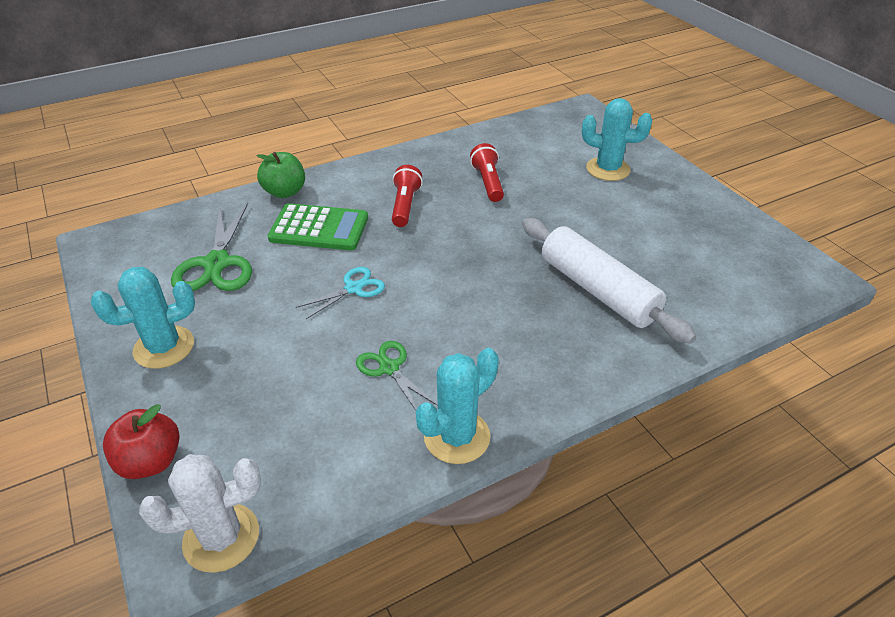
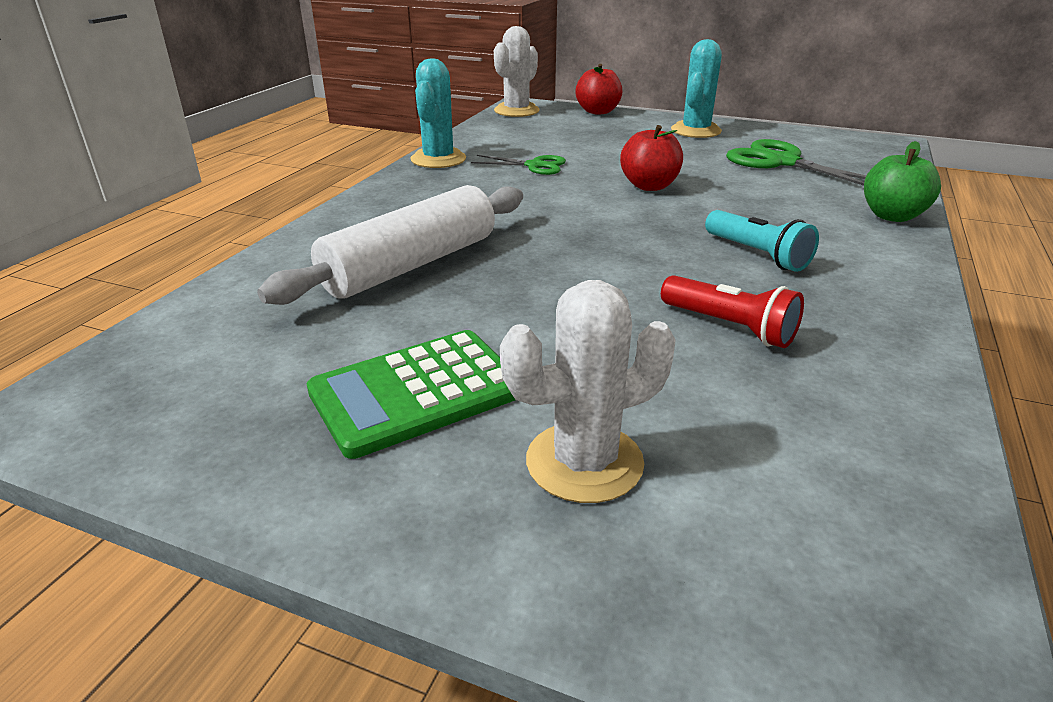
camera: 140 degrees right, 10 degrees down
green calculator [268,203,368,250] -> green calculator moved to [307,330,515,459]
turquoise scissors [296,267,385,319] -> red apple [620,125,683,191]
red flashlight [392,165,423,227] -> turquoise flashlight [705,210,819,272]
white rolling pin [522,218,696,344] -> white rolling pin turned 60 degrees counterclockwise [257,185,523,305]
turquoise cactus [582,98,652,181] -> white cactus [500,280,676,503]

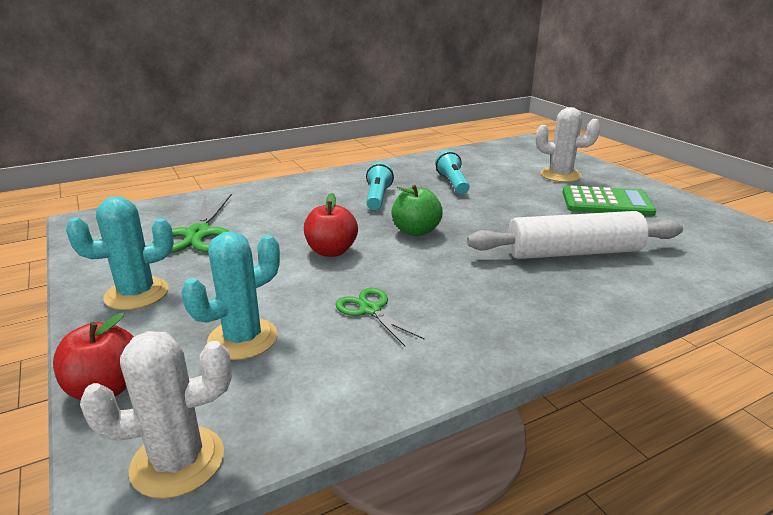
camera: 140 degrees left, 5 degrees down
turquoise cactus [410,58,466,168] -> turquoise cactus moved to [181,231,280,360]
red flashlight [661,275,804,348] -> turquoise flashlight [435,150,470,194]
green apple [864,141,941,222] -> green apple moved to [391,185,443,236]

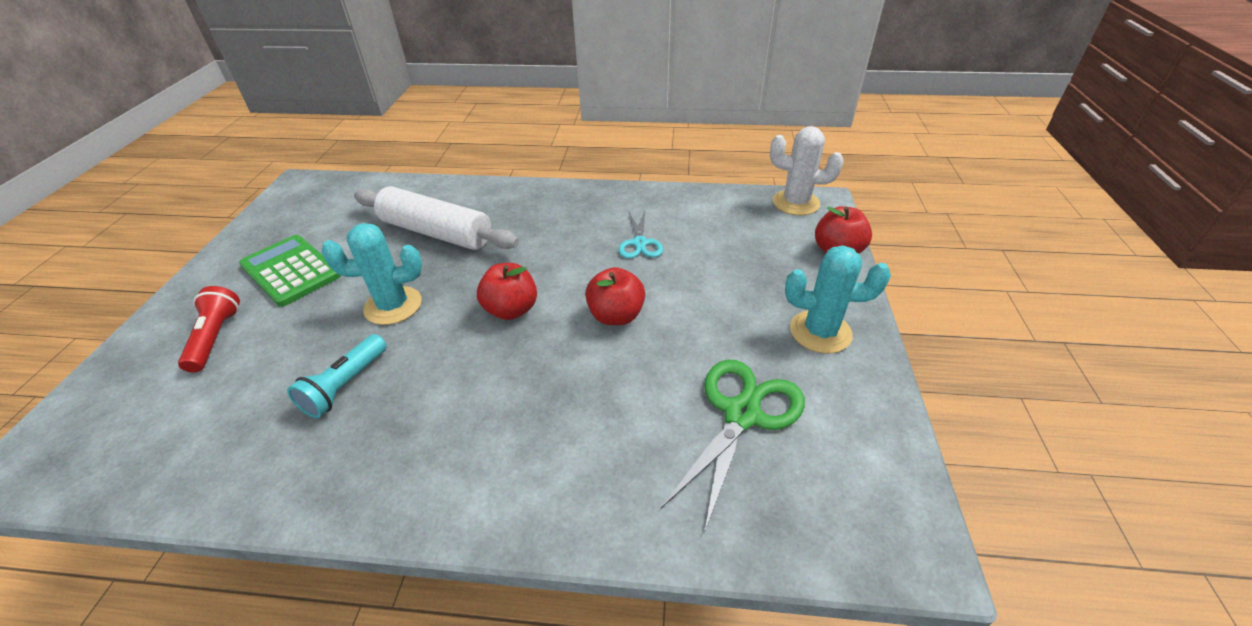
camera: 145 degrees left, 15 degrees up
turquoise cactus [181,231,280,360] -> turquoise cactus moved to [321,223,422,325]
green scissors [335,288,425,347] -> turquoise scissors [619,211,663,259]
turquoise flashlight [366,162,394,210] -> none
green apple [391,185,443,236] -> red apple [477,263,537,320]
white cactus [536,107,601,182] -> red flashlight [178,286,240,373]

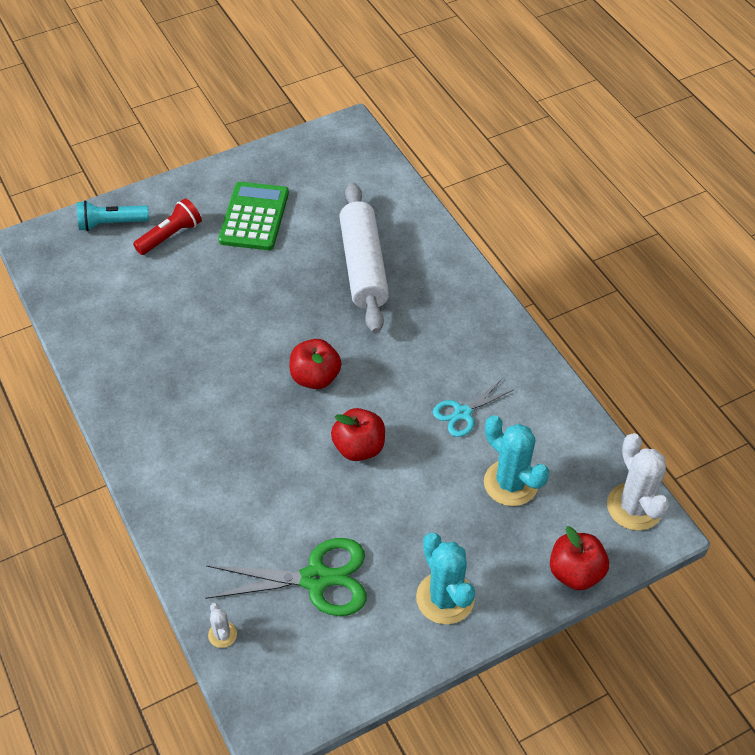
camera: 55 degrees right, 10 degrees up
turquoise flashlight [287,334,387,418] -> turquoise flashlight moved to [77,201,149,231]
turquoise cactus [321,223,422,325] -> turquoise cactus moved to [484,415,549,506]
none -> white cactus [208,603,237,648]

